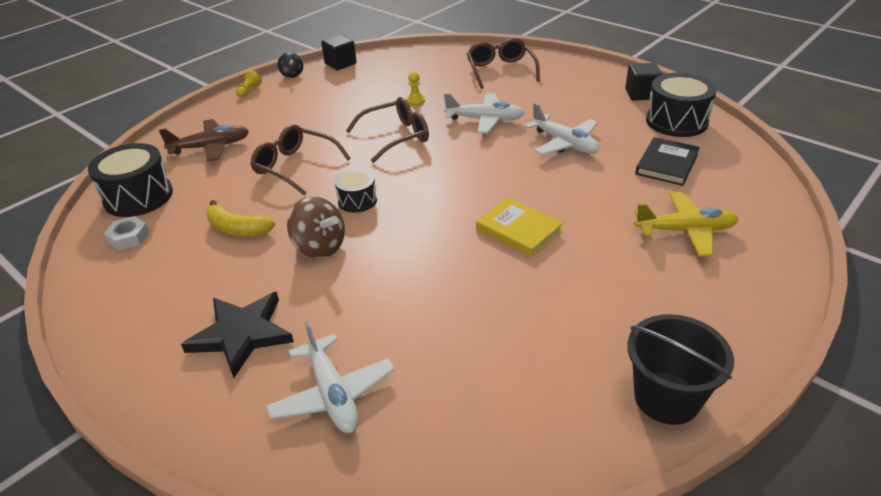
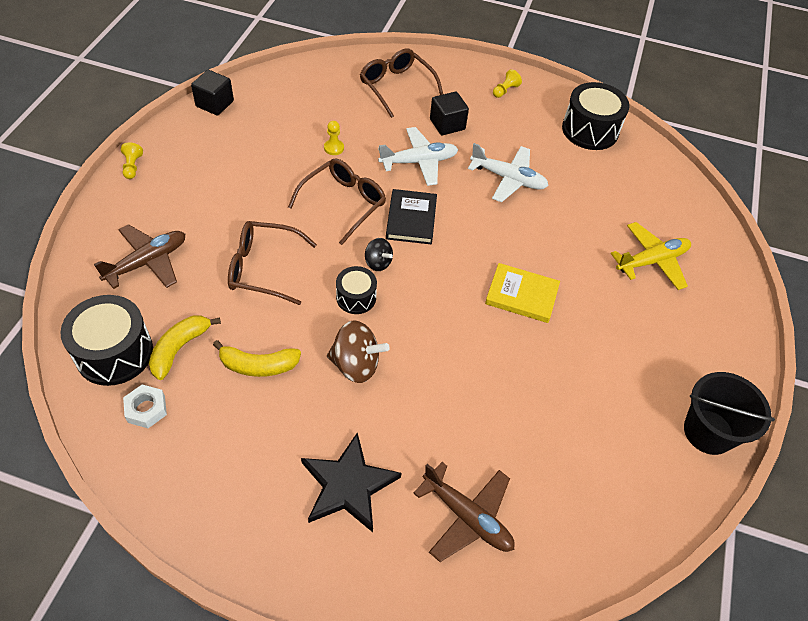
camera: 30 degrees left, 15 degrees up
white plane [266,321,395,433] -> brown plane [413,462,515,562]
black spinning top [278,52,303,78] -> black spinning top moved to [365,238,393,271]
black cube [625,63,662,100] -> black cube moved to [430,92,469,135]
black book [635,137,700,186] -> black book moved to [386,189,437,244]
none -> yellow banana [149,315,221,380]
none -> yellow pawn [493,69,522,98]

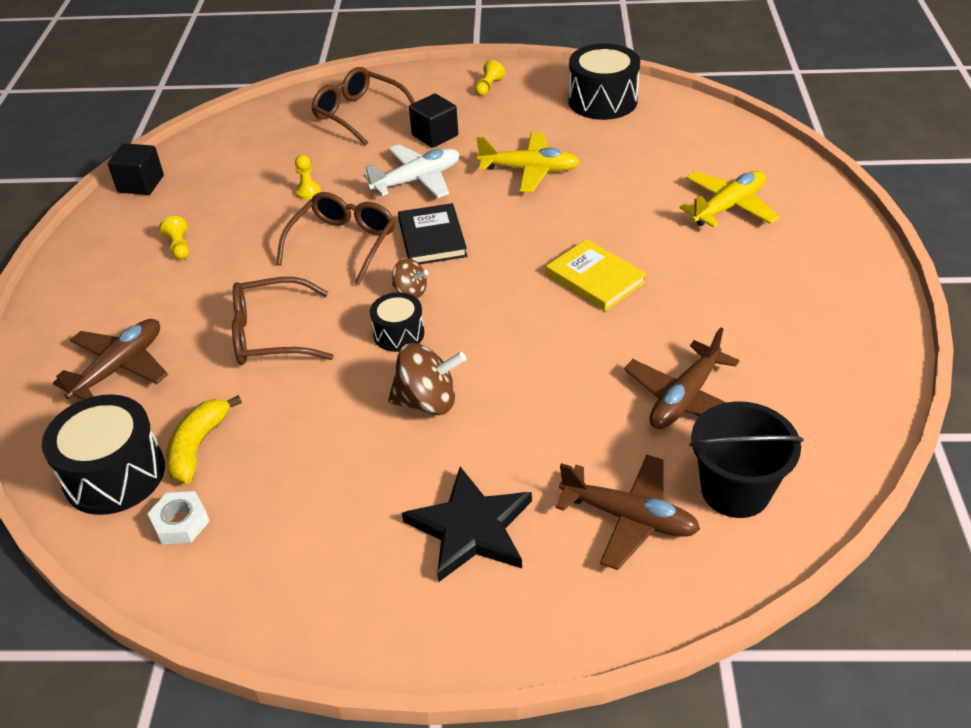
camera: 10 degrees left, 10 degrees down
yellow pawn [121,143,143,179] -> yellow pawn moved to [159,216,189,260]
yellow banana [213,340,301,377] -> none
black spinning top [365,238,393,271] -> brown spinning top [392,258,428,299]
white plane [468,143,549,202] -> yellow plane [476,132,580,192]
yellow book [485,263,560,323] -> yellow book turned 45 degrees clockwise [546,239,646,311]
black bucket [684,372,775,455] -> black bucket moved to [690,401,804,518]
none -> brown plane [624,327,740,429]

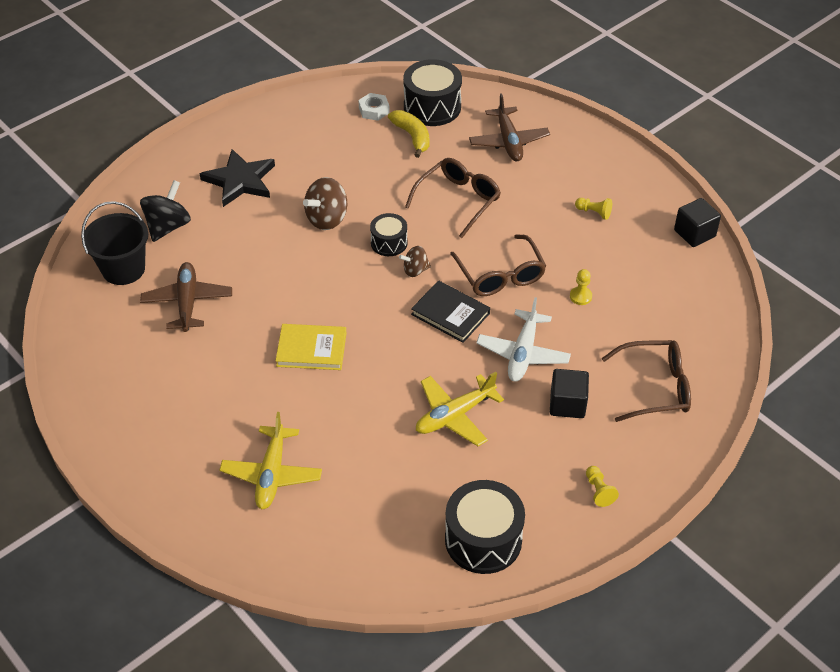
camera: 135 degrees right, 5 degrees up
brown plane [555,455,700,570] -> black spinning top [140,180,191,242]

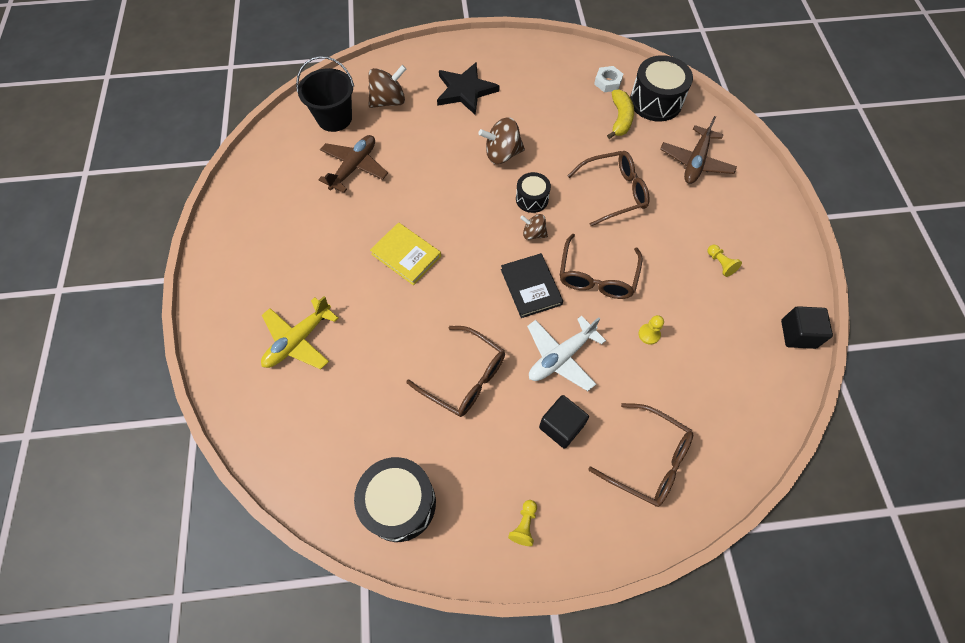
camera: 35 degrees right, 15 degrees up
black spinning top [140,180,191,242] -> brown spinning top [368,65,406,108]
yellow plane [416,372,504,446] -> brown glasses [406,326,505,417]

